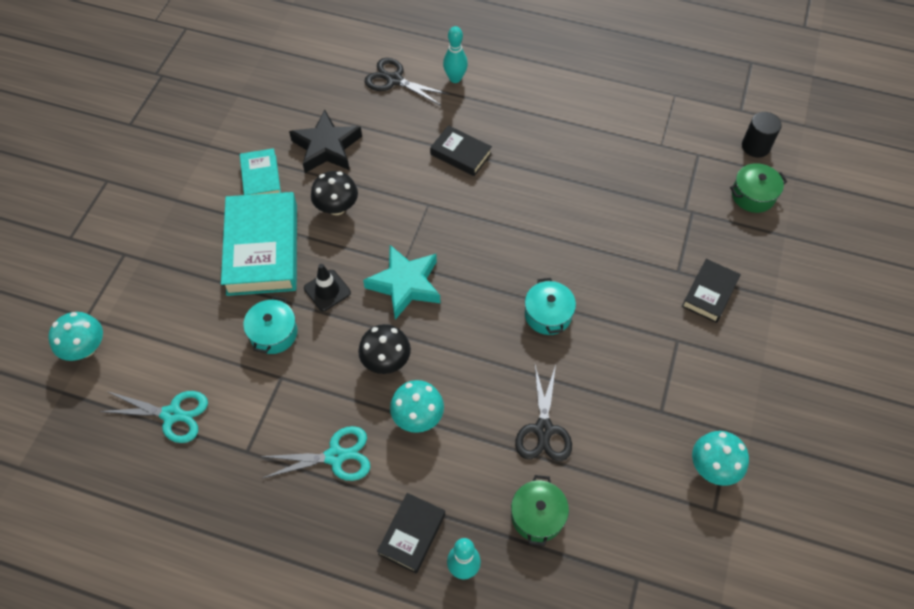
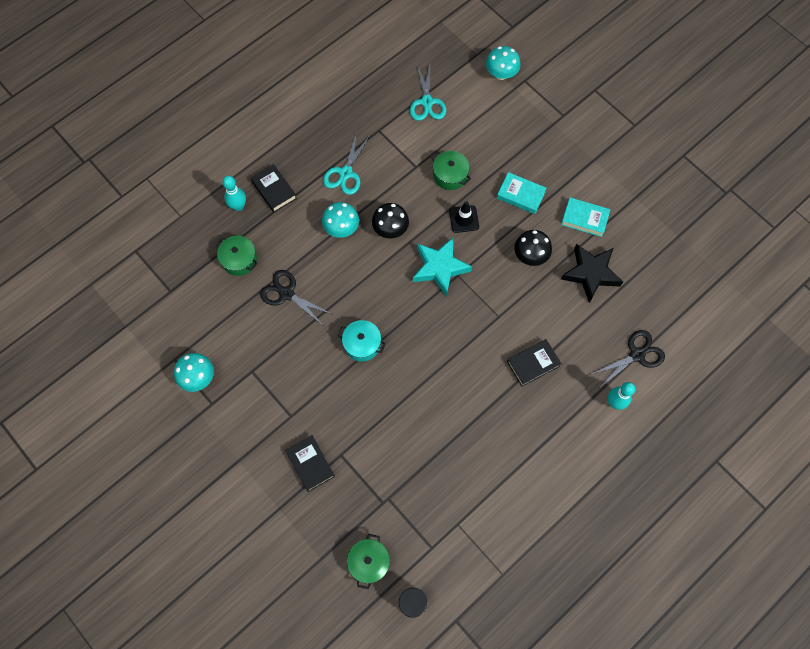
camera: 120 degrees right, 10 degrees up
turquoise scissors [99,391,208,443] -> turquoise scissors turned 45 degrees counterclockwise [410,62,446,121]
turquoise book [221,192,297,296] -> turquoise book [497,172,547,214], size x0.53
turquoise pot [243,296,297,354] -> green pot [431,151,471,190]

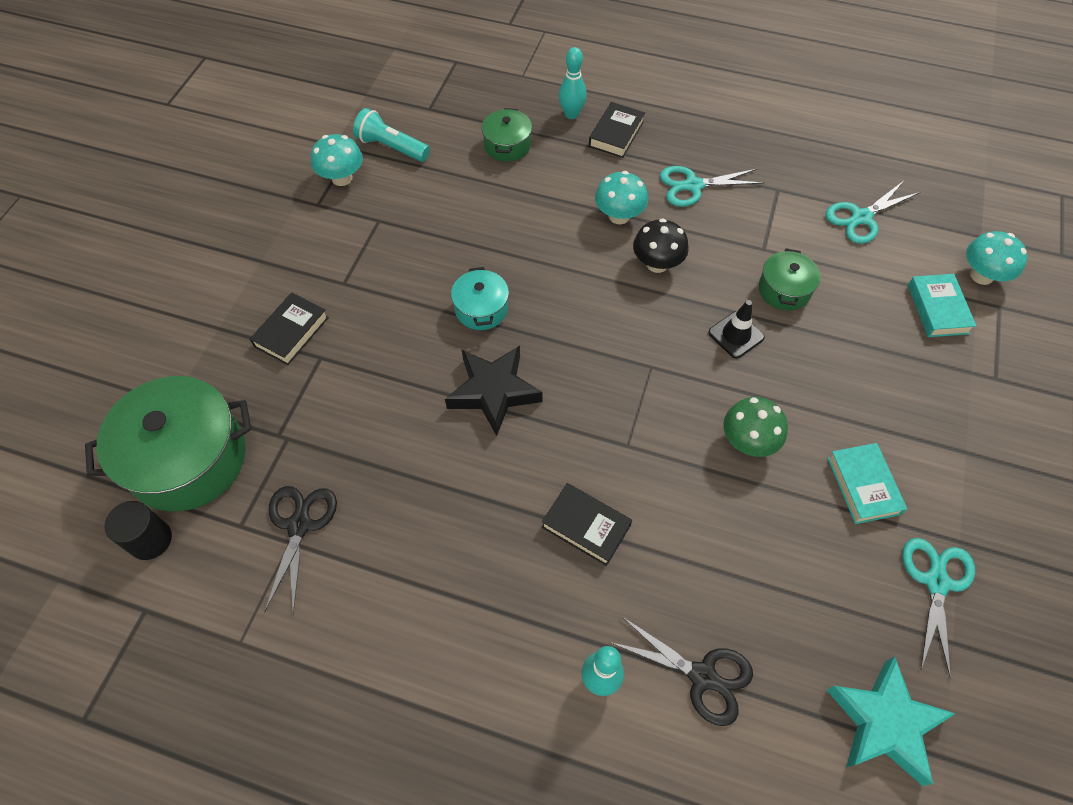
camera: 60 degrees right, 10 degrees down
black scissors [260,270,332,325] -> black scissors moved to [265,486,337,613]
green pot [347,534,390,589] -> green pot [85,376,252,511], size x1.97
turquoise star [413,238,472,297] -> turquoise star moved to [827,656,956,786]
turquoise book [497,172,547,214] -> turquoise book moved to [908,274,976,337]
black mushroom [514,230,552,266] -> green mushroom [723,397,788,457]
black star [561,244,623,303] -> black star moved to [445,346,543,436]
none -> turquoise flashlight [353,108,430,162]
none -> turquoise scissors [902,538,975,678]

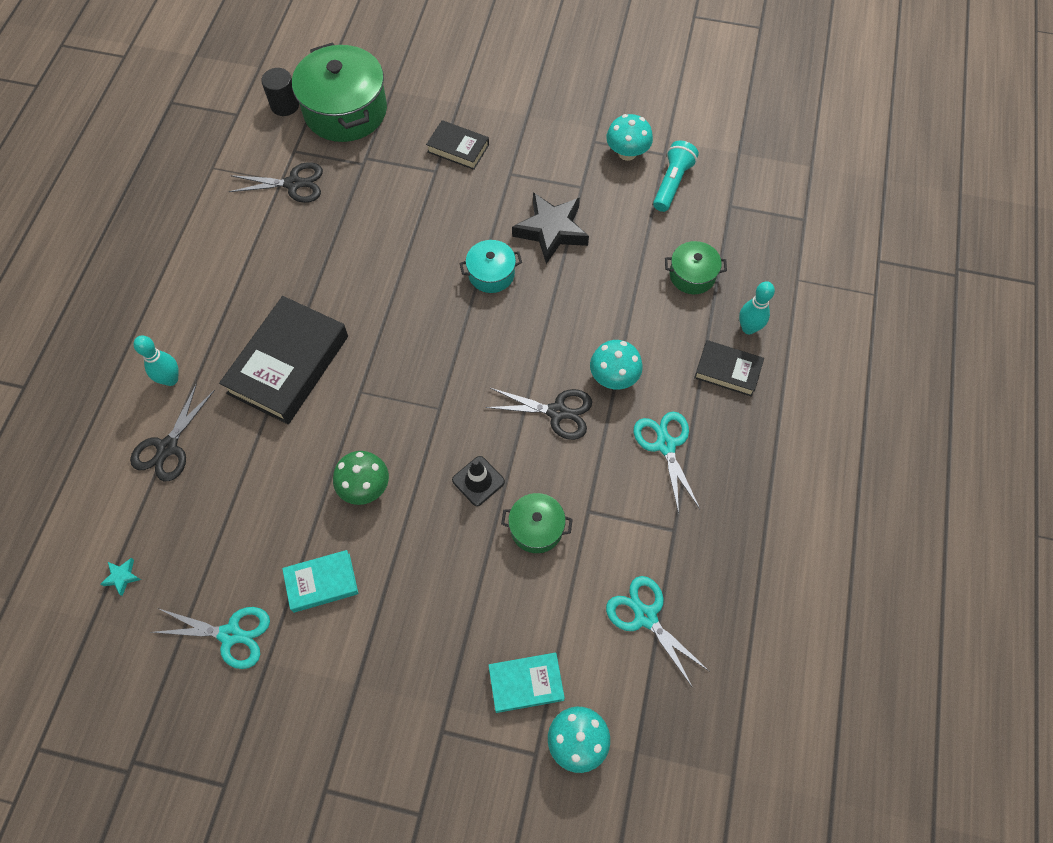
camera: 85 degrees right, 5 degrees up
black star [445,346,543,436] -> black star moved to [512,192,589,264]
black book [542,483,632,566] -> black book [219,296,348,424], size x1.88
black mushroom [633,218,689,273] -> black scissors [485,388,592,440]
turquoise star [827,656,956,786] -> turquoise star [100,558,141,596], size x0.41

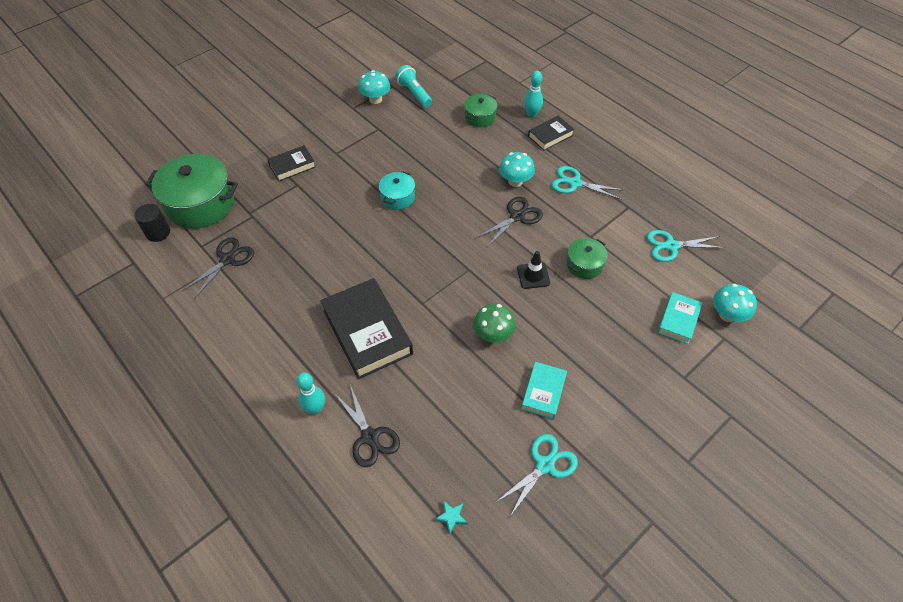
camera: 55 degrees left, 10 degrees down
black star [512,192,589,264] -> none

